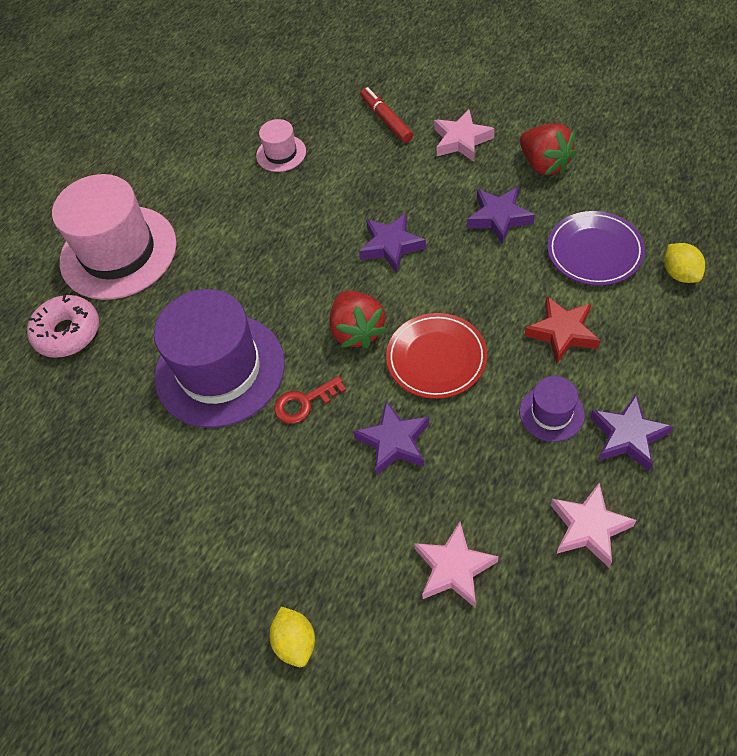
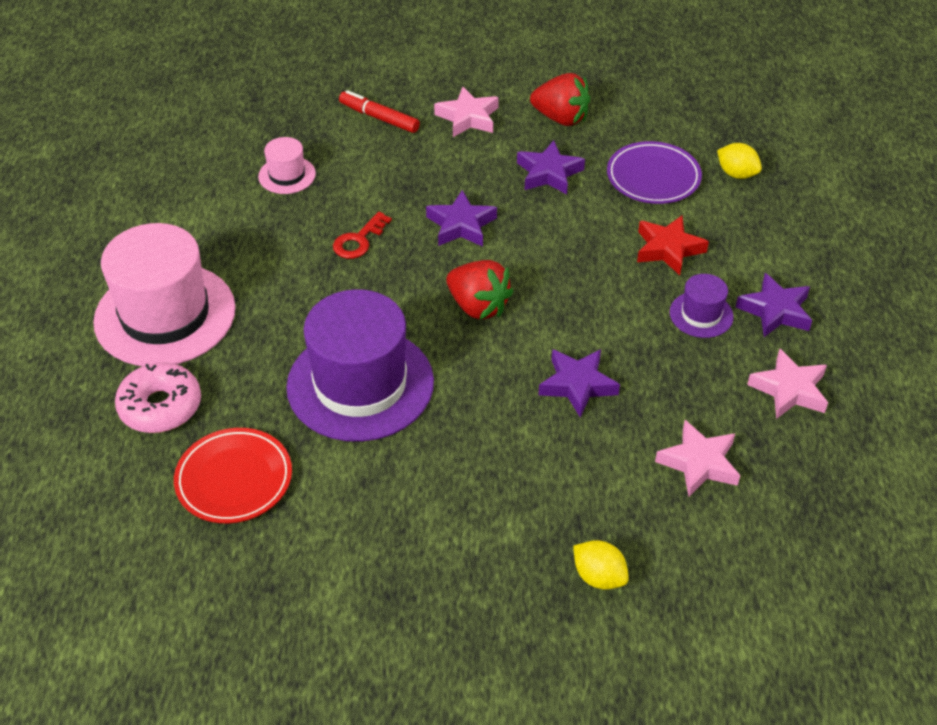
camera: 35 degrees left, 10 degrees down
red key [274,376,346,424] -> red key moved to [333,212,392,259]
red plate [386,313,487,399] -> red plate moved to [174,428,292,523]

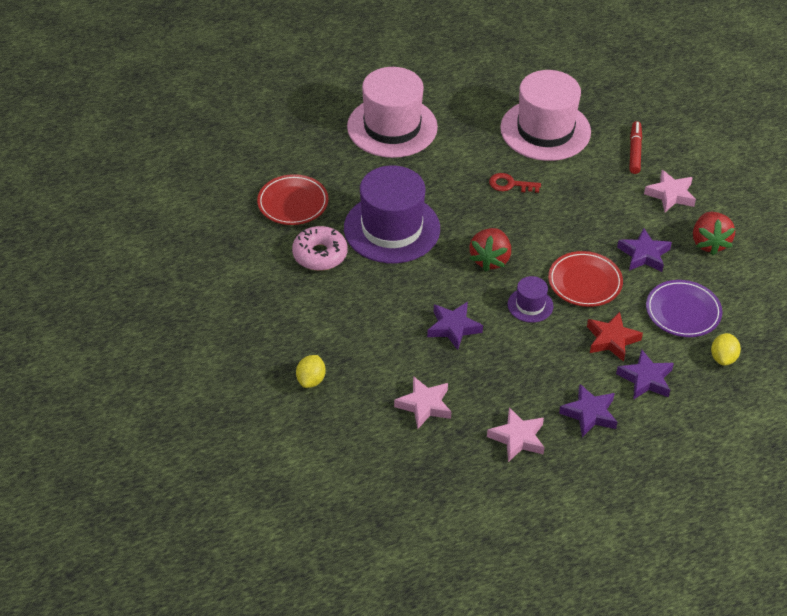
camera: 65 degrees right, 0 degrees up
pink donut [115,362,201,433] -> pink donut moved to [292,226,347,271]
pink hat [258,137,316,194] -> pink hat [500,70,591,161], size x2.20
purple star [426,190,497,246] -> purple star moved to [616,349,674,400]
purple hat [670,274,734,338] -> purple hat moved to [508,276,553,323]
none -> red plate [548,251,623,307]

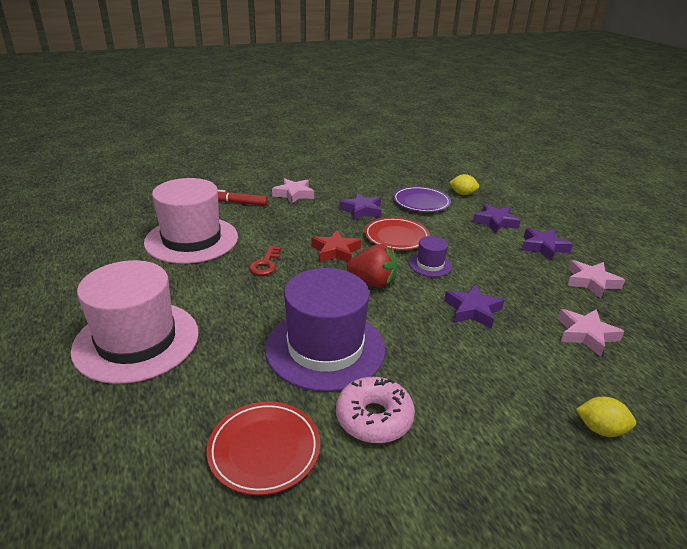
camera: 90 degrees left, 15 degrees down
red star [587,312,643,362] -> red star moved to [311,230,361,262]
red strawberry [693,212,735,255] -> none

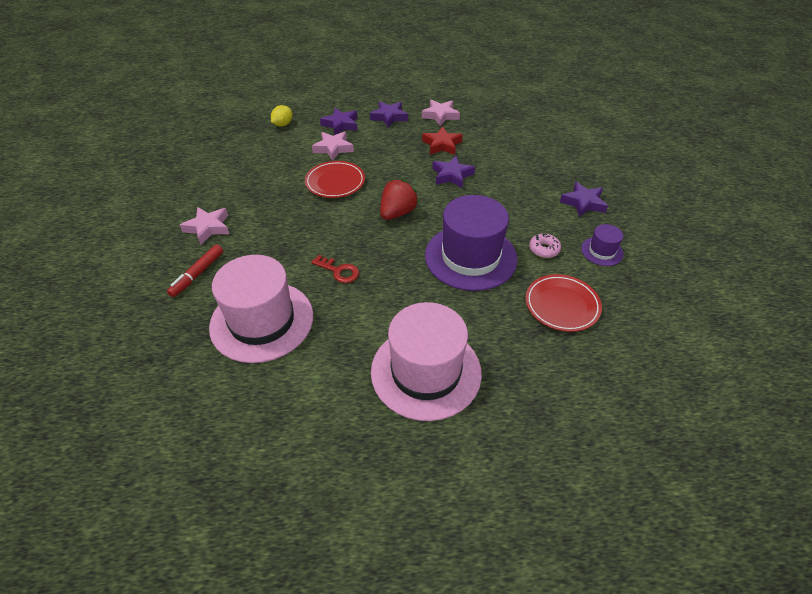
camera: 70 degrees left, 15 degrees up
red star [311,230,361,262] -> red star moved to [422,126,463,155]
pink donut [336,377,415,443] -> pink donut [529,233,561,258], size x0.61
purple star [339,193,381,220] -> purple star moved to [560,182,608,218]
purple plate [393,186,451,212] -> none
purple hat [409,236,452,277] -> purple hat moved to [581,224,624,266]
pink star [558,309,625,357] -> pink star moved to [312,131,354,161]
yellow lemon [576,397,636,437] -> none

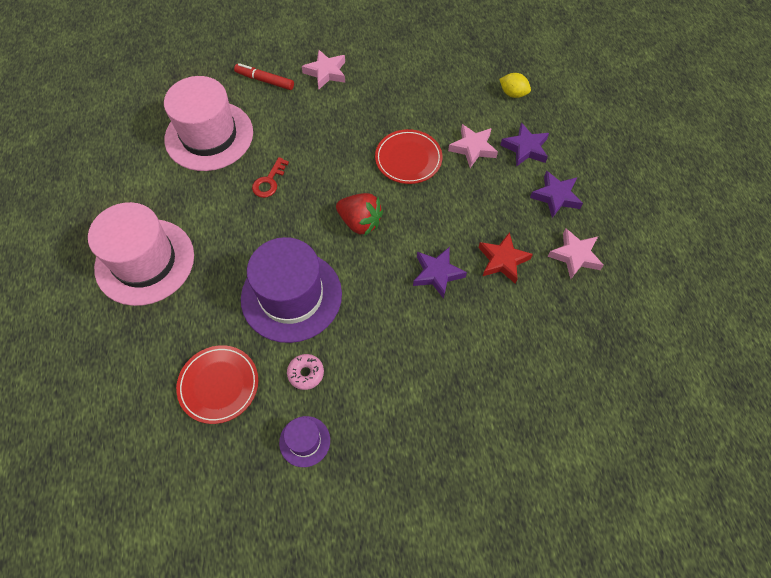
camera: 85 degrees right, 15 degrees up
purple star [560,182,608,218] -> none

